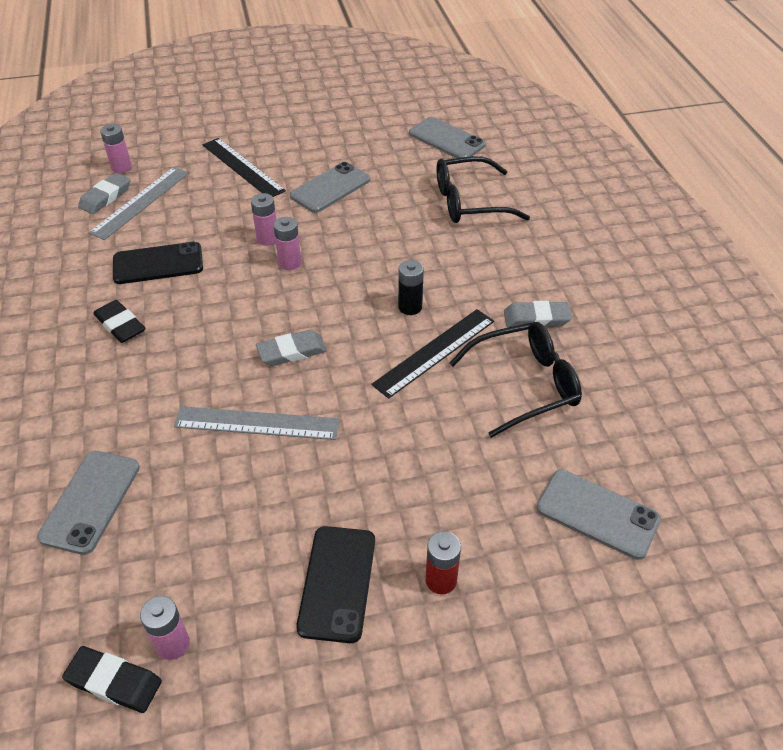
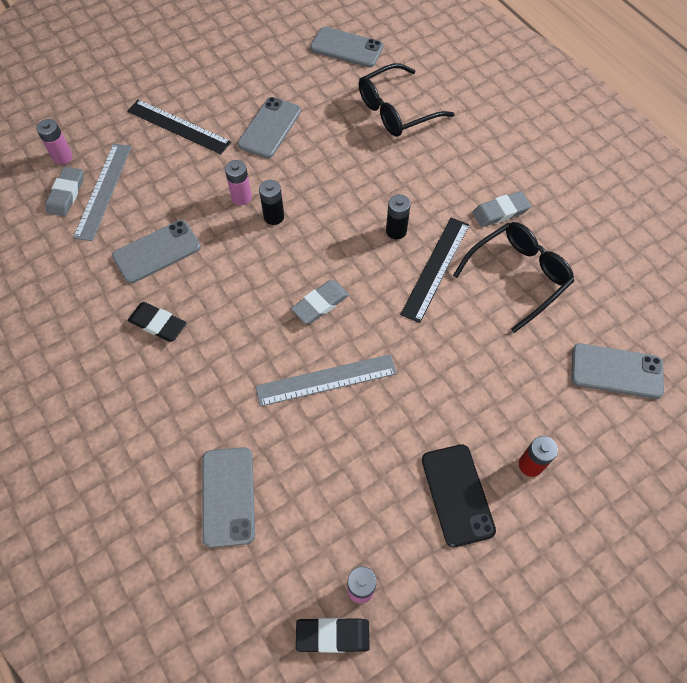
camera: 20 degrees left, 15 degrees up
black phone [113,242,203,284] -> grey phone [112,220,201,283]
pink battery [274,217,301,270] -> black battery [259,180,284,225]

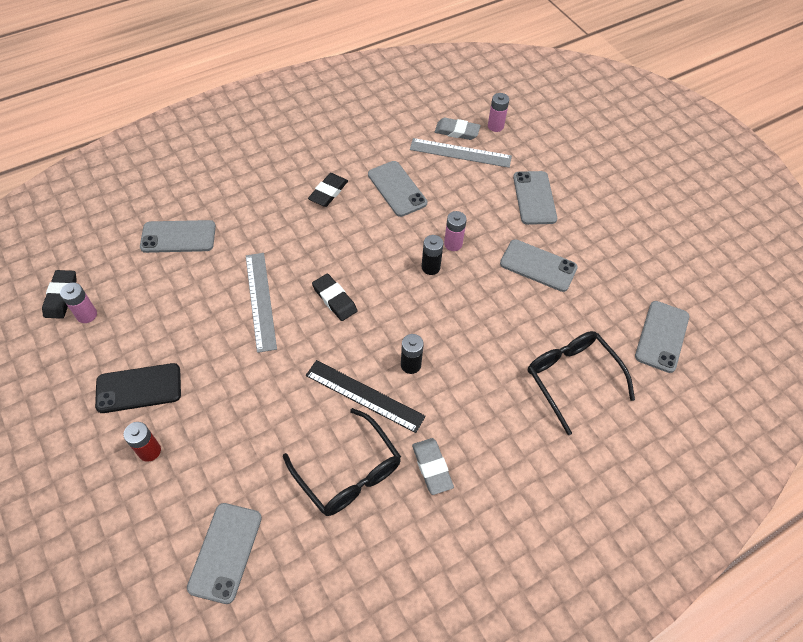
camera: 90 degrees right, 5 degrees down
black ruler [127,99,231,154] -> grey phone [513,171,557,225]
grey eraser [291,280,349,324] -> black eraser [312,273,358,321]

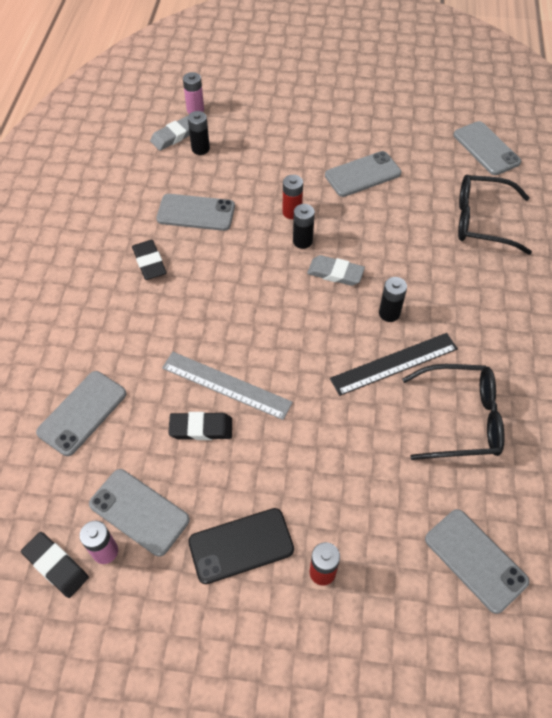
camera: 50 degrees left, 0 degrees up
black phone [95,363,181,413] -> black phone turned 45 degrees clockwise [188,508,294,584]
black eraser [312,273,358,321] -> black eraser moved to [168,412,232,440]
grey ruler [410,138,512,168] -> black battery [188,111,210,155]
grey eraser [412,438,454,495] -> grey eraser moved to [307,255,365,286]
pink battery [444,211,467,251] -> red battery [283,175,303,219]
grey phone [513,171,557,225] -> grey phone moved to [89,469,190,557]

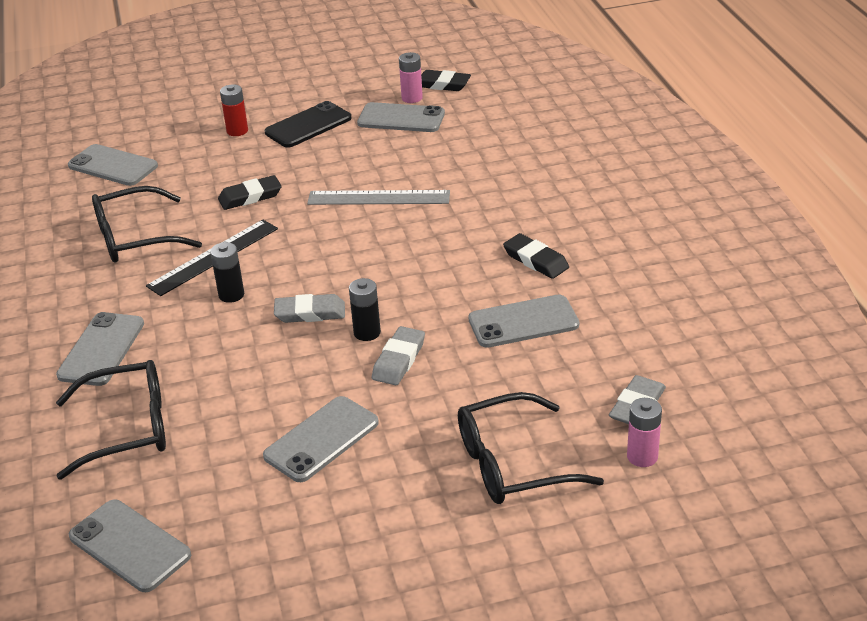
camera: 160 degrees right, 20 degrees down
grey phone [36,371,126,456] -> grey phone moved to [56,312,144,386]
black eraser [168,412,232,440] -> black eraser moved to [218,175,282,210]
black battery [188,111,210,155] -> none
red battery [283,175,303,219] -> grey eraser [372,326,425,385]
none -> black glasses [458,392,604,504]

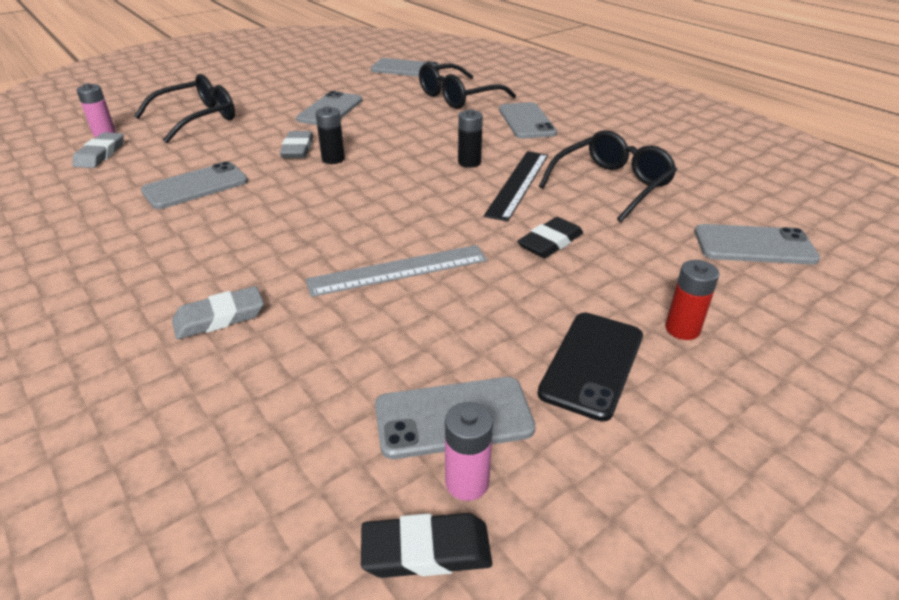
camera: 155 degrees right, 0 degrees up
grey eraser [274,294,345,323] -> grey eraser moved to [172,286,264,339]
black eraser [503,233,569,279] -> none

